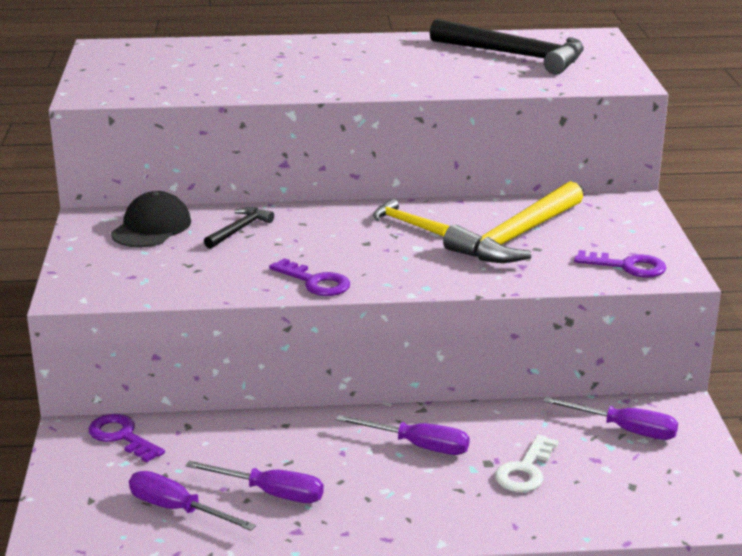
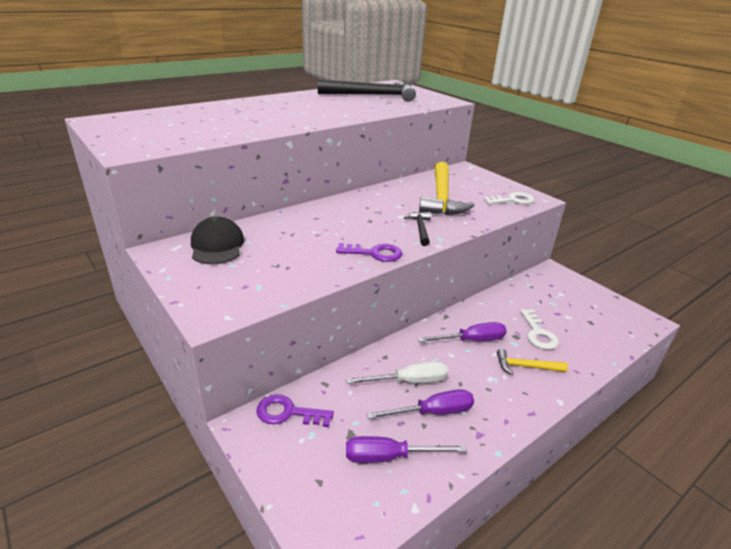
camera: 35 degrees left, 5 degrees up
black hammer [204,207,274,249] -> black hammer moved to [404,212,431,246]
yellow hammer [373,199,450,237] -> yellow hammer moved to [497,349,568,375]
purple screwdriver [543,397,678,440] -> none
purple key [574,250,666,278] -> white key [483,192,535,204]
none -> white screwdriver [346,361,448,384]

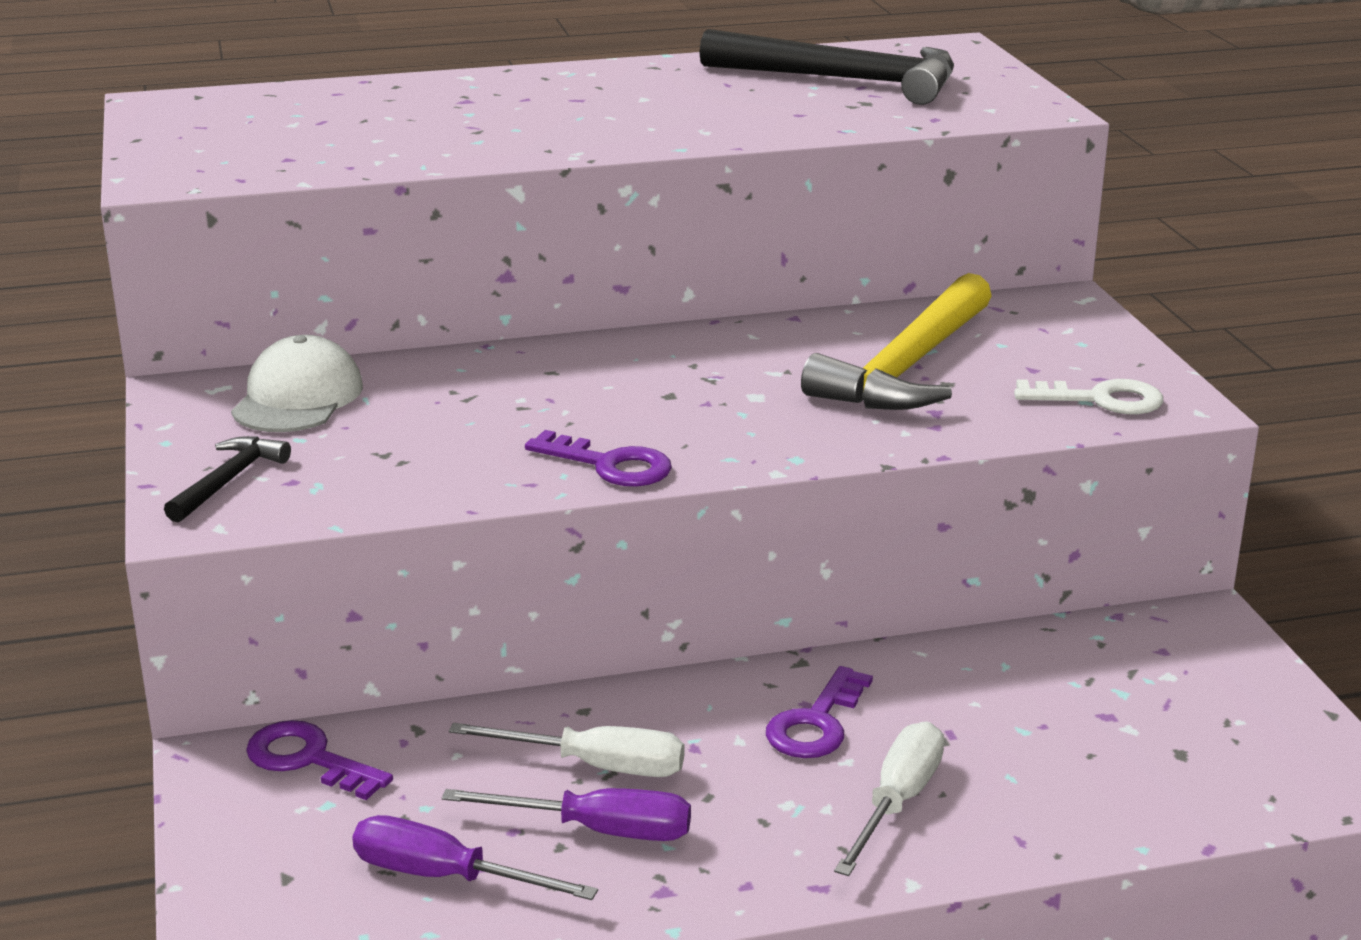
camera: 25 degrees right, 5 degrees down
black cap [191,217,244,264] -> white cap [231,335,363,432]
black hammer [404,212,431,246] -> black hammer moved to [164,436,291,522]
purple screwdriver [418,322,507,342] -> purple key [766,666,873,758]
yellow hammer [497,349,568,375] -> white screwdriver [834,721,944,876]
white key [520,309,559,350] -> none

